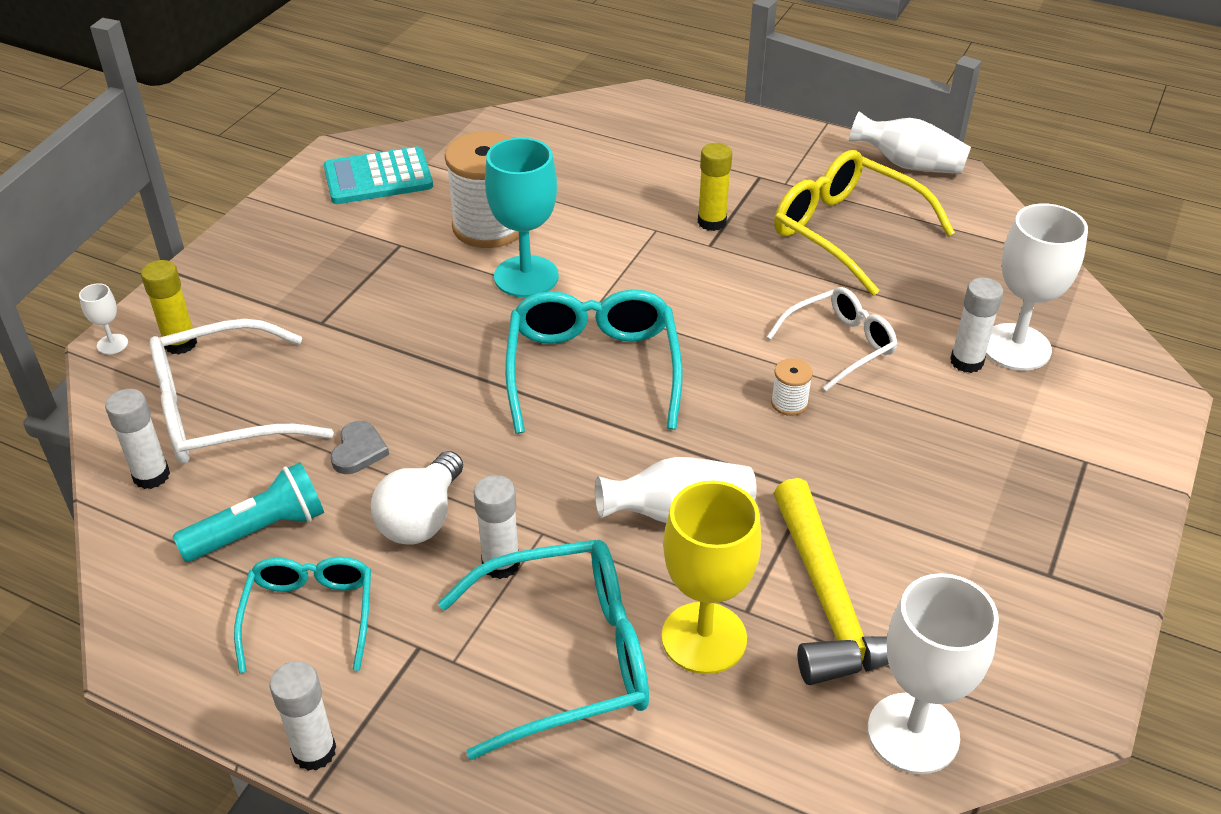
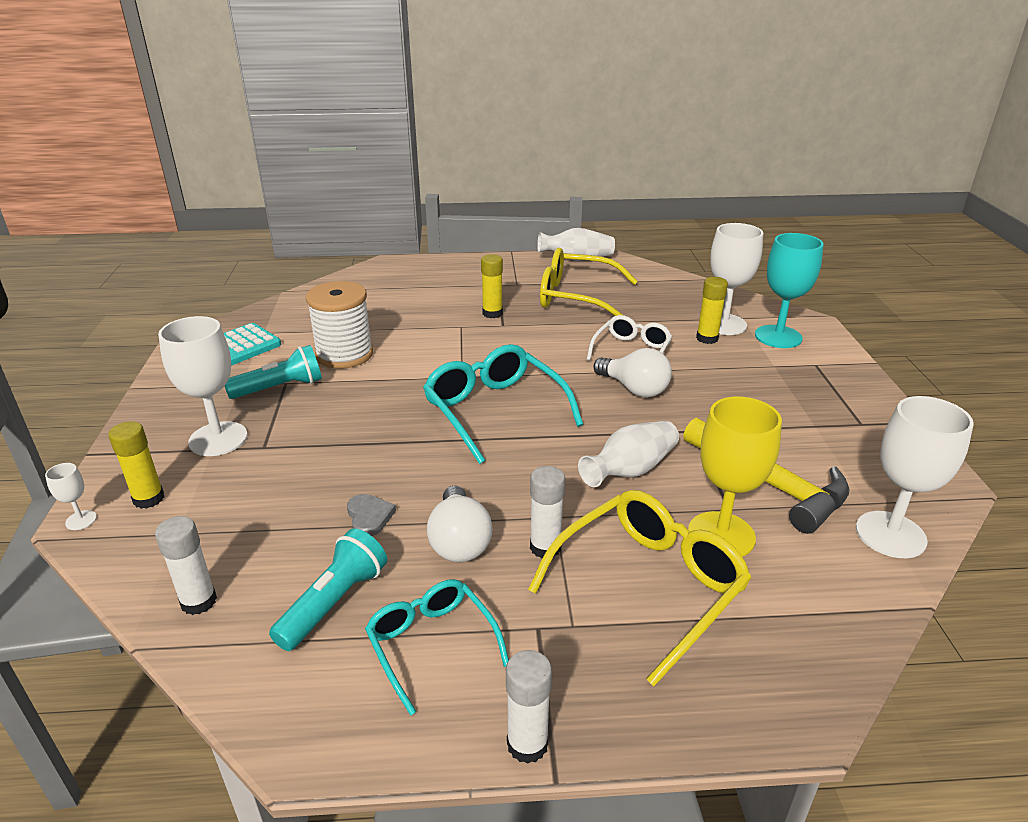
camera: 30 degrees left, 10 degrees down
white glasses [150,319,334,464] -> none
turquoise glasses [438,540,649,760] -> yellow glasses [528,490,751,686]
turquoise goblet [485,138,559,297] -> turquoise goblet moved to [755,233,823,348]
white spool [771,358,813,416] -> white light bulb [594,348,672,398]
white glue stick [950,278,1003,373] -> yellow glue stick [696,277,728,344]
none -> white goblet [158,316,248,456]
none -> turquoise flashlight [225,345,322,399]

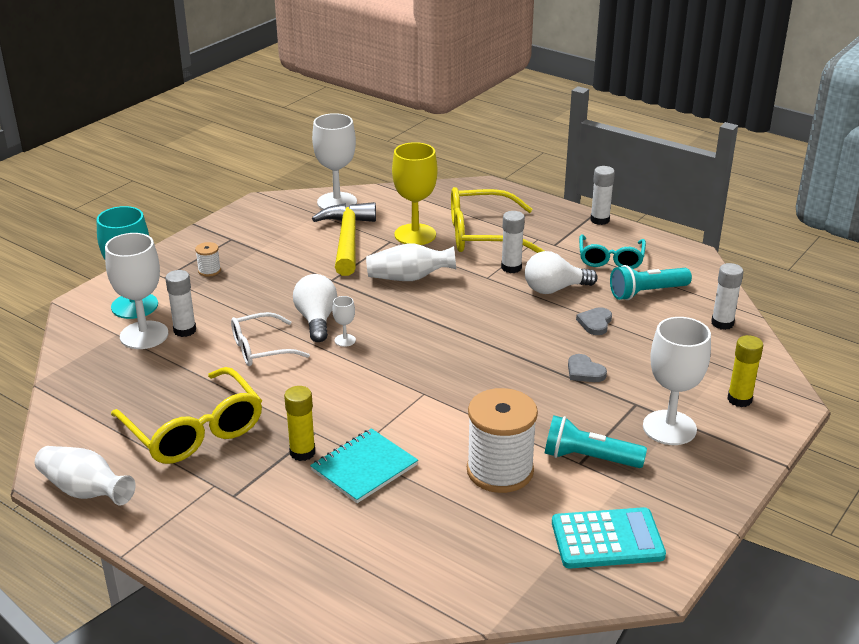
camera: 140 degrees left, 0 degrees up
white goblet [45,463,97,530] -> white goblet moved to [332,296,356,347]
turquoise glasses [423,344,583,464] -> none
white light bulb [427,486,493,562] -> white light bulb turned 135 degrees counterclockwise [525,251,598,294]
yellow glue stick [696,277,728,344] -> white glue stick [165,270,196,337]
none -> white spool [195,242,221,277]
none -> turquoise notebook [310,428,418,503]
none -> grey heart [568,354,607,382]

